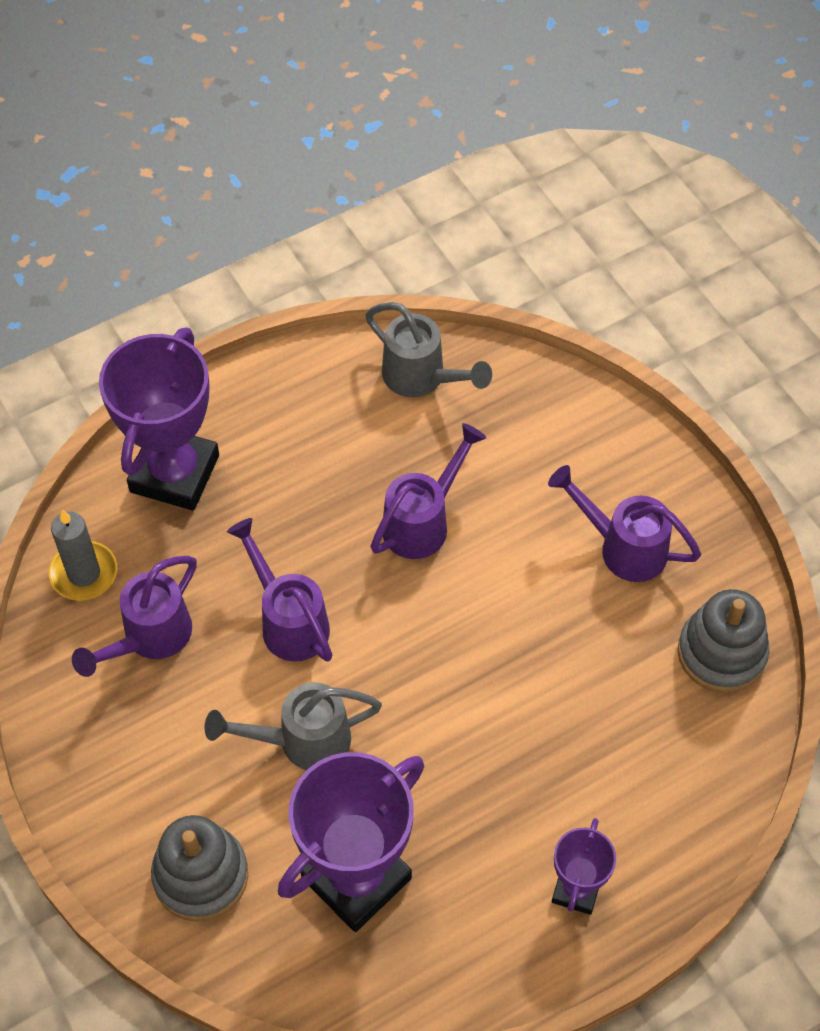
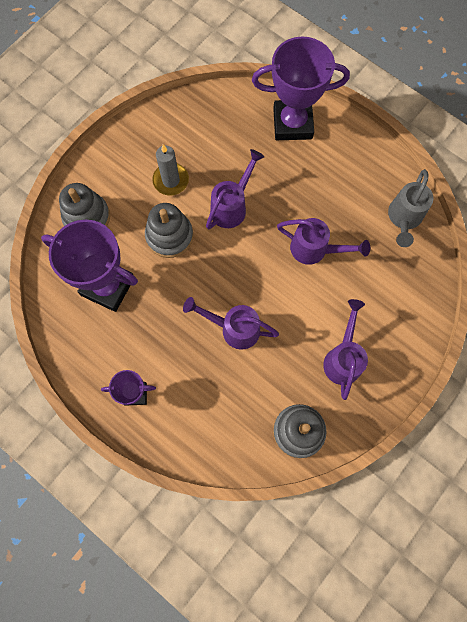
camera: 70 degrees right, 15 degrees up
grey candle [49,509,117,601] -> grey candle moved to [152,144,189,195]
purple watering can [72,556,197,677] -> purple watering can moved to [183,297,279,350]
grey watering can [204,682,382,770] -> grey stacking toy [145,203,193,258]

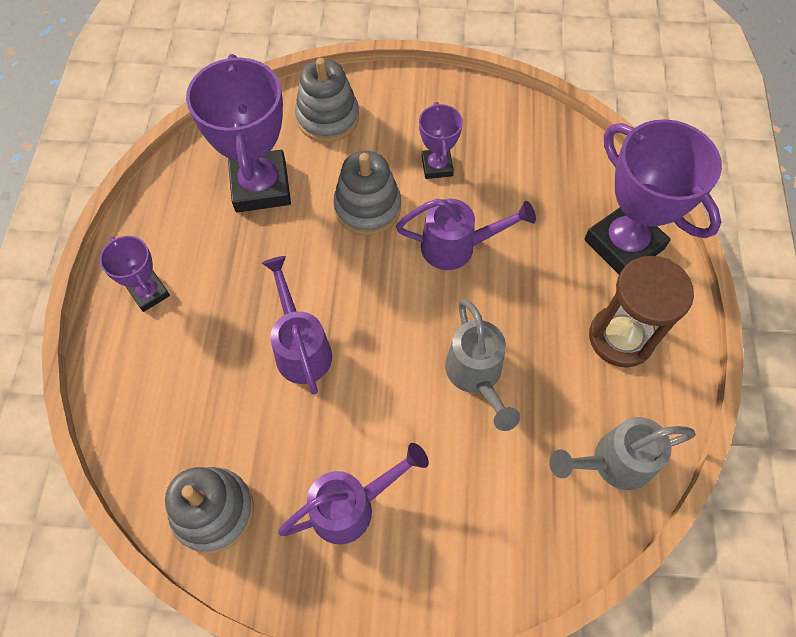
camera: 55 degrees right, 10 degrees down
grey candle [152,144,189,195] -> purple trophy [419,102,463,179]
purple watering can [277,218,370,265] -> grey watering can [445,299,520,431]
none -> brown hourglass [589,256,694,367]

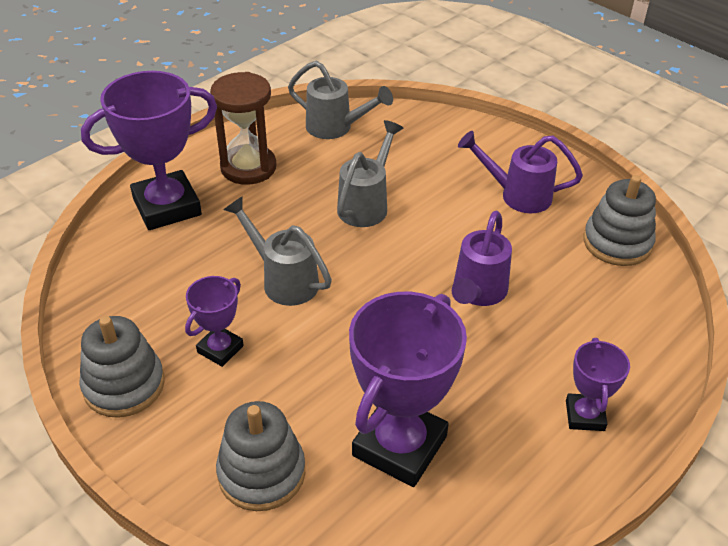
camera: 140 degrees left, 20 degrees down
grey stacking toy [333,151,401,235] -> grey stacking toy moved to [79,316,165,418]
purple watering can [396,198,536,270] -> grey watering can [223,196,332,306]
purple trophy [584,119,722,275] -> purple trophy turned 60 degrees clockwise [81,71,217,230]

